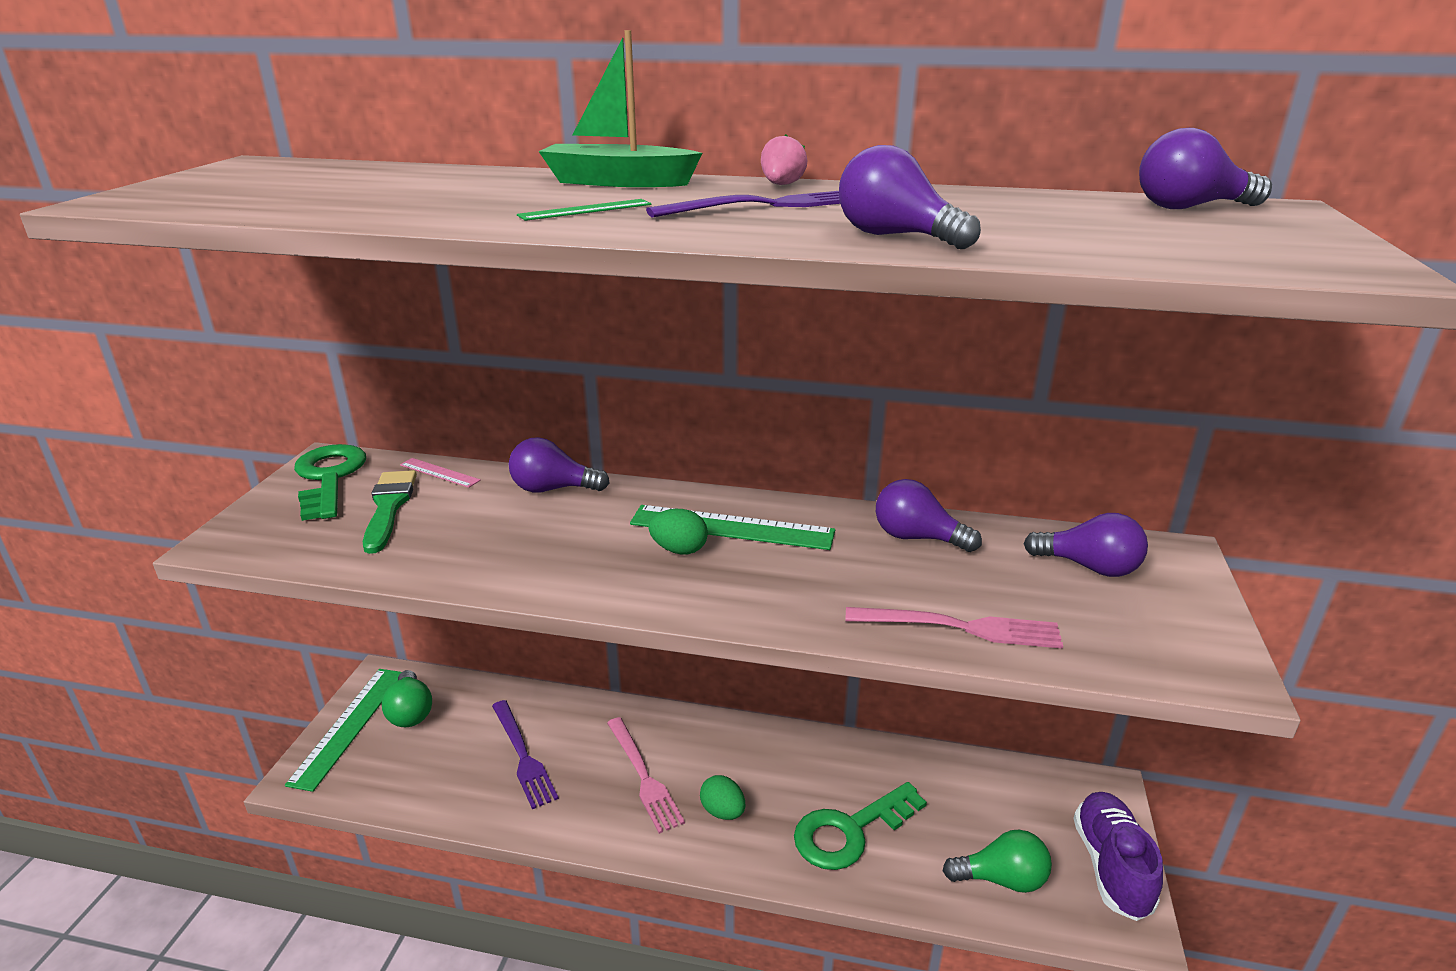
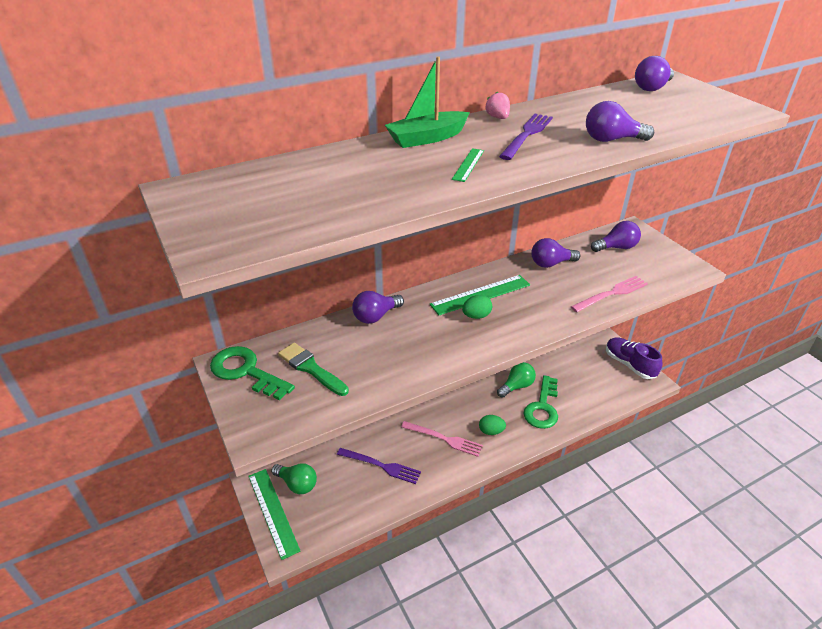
camera: 40 degrees left, 10 degrees up
pink ruler [400,458,481,488] -> none
green light bulb [943,830,1052,893] -> green light bulb moved to [497,362,536,398]

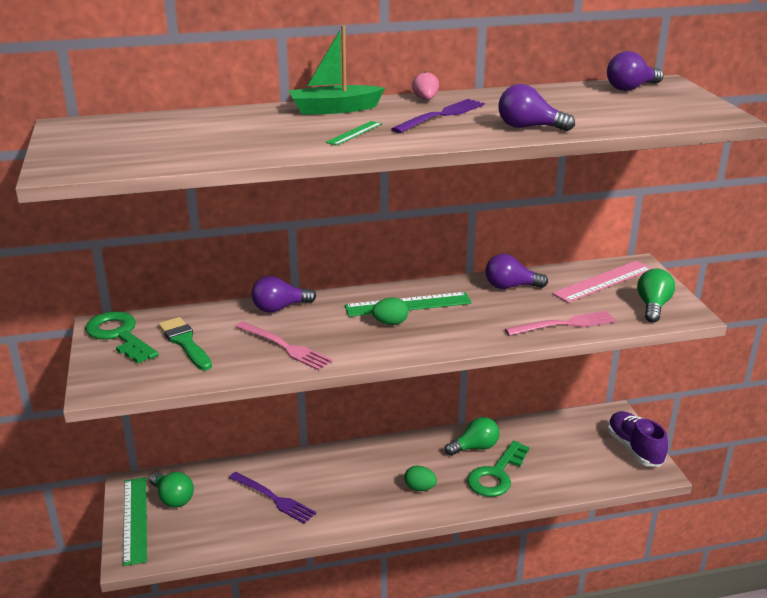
camera: 15 degrees right, 10 degrees down
pink fork [401,421,483,457] -> pink fork moved to [235,321,333,370]
purple light bulb [591,221,641,252] -> pink ruler [552,261,652,303]
none -> green light bulb [637,268,675,323]

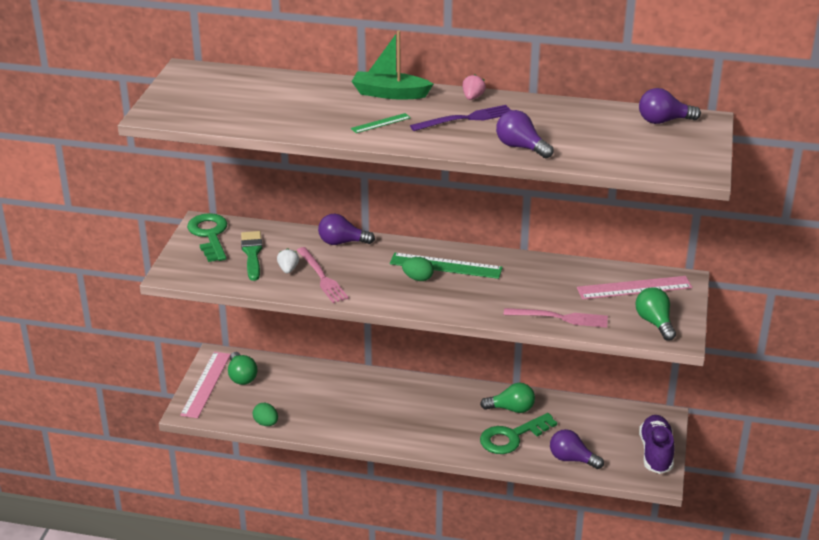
camera: 25 degrees right, 5 degrees up
green ruler [123,477,147,566] -> pink ruler [180,352,231,418]
purple fork [229,472,316,524] -> none
green egg [404,466,437,491] -> green egg moved to [253,403,278,426]
purple light bulb [485,254,548,289] -> purple light bulb moved to [550,429,604,469]
green light bulb [637,268,675,323] -> green light bulb turned 60 degrees counterclockwise [635,287,676,341]
none -> white strawberry [277,248,299,274]

